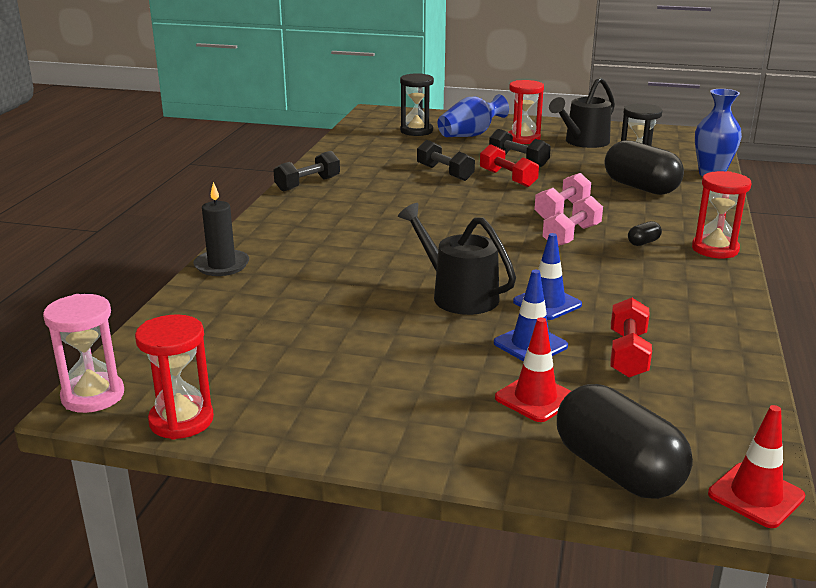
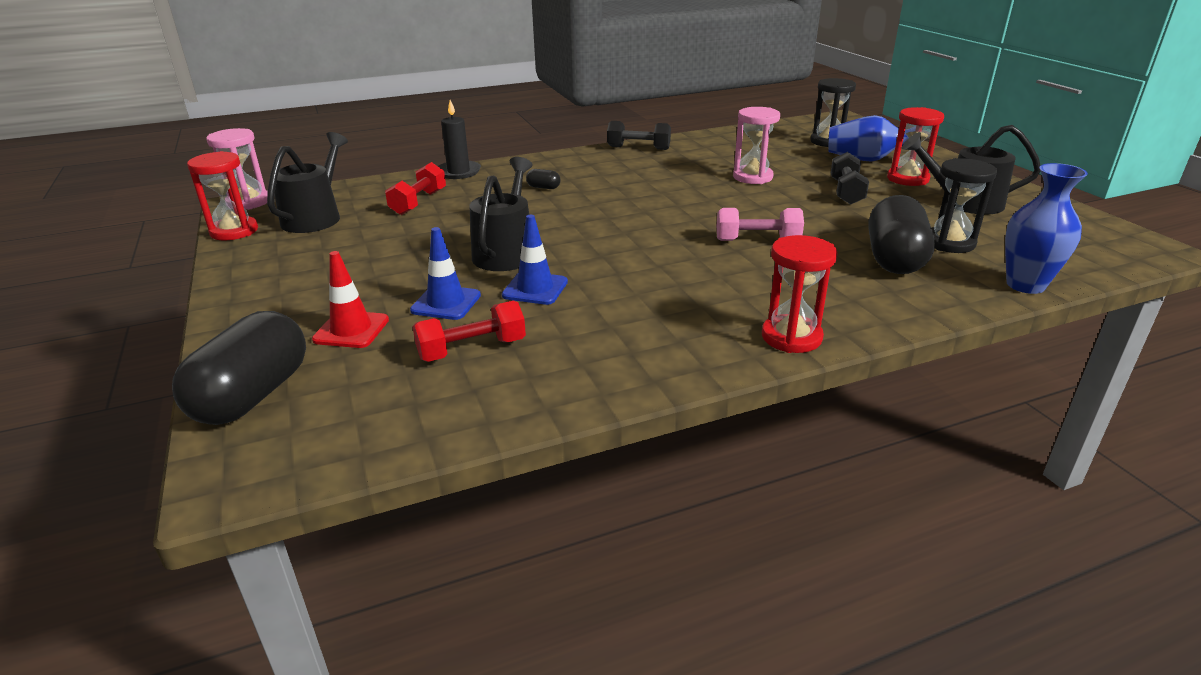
camera: 55 degrees right, 5 degrees up
black dumbbell [417,140,475,181] -> pink hourglass [733,107,780,184]
red dumbbell [480,144,539,187] -> red dumbbell moved to [385,162,446,215]
pink dumbbell [542,196,603,246] -> none
black capsule [628,221,662,246] -> black capsule moved to [526,169,561,189]
red traffic cone [708,405,806,528] -> none
none -> black watering can [267,132,348,233]

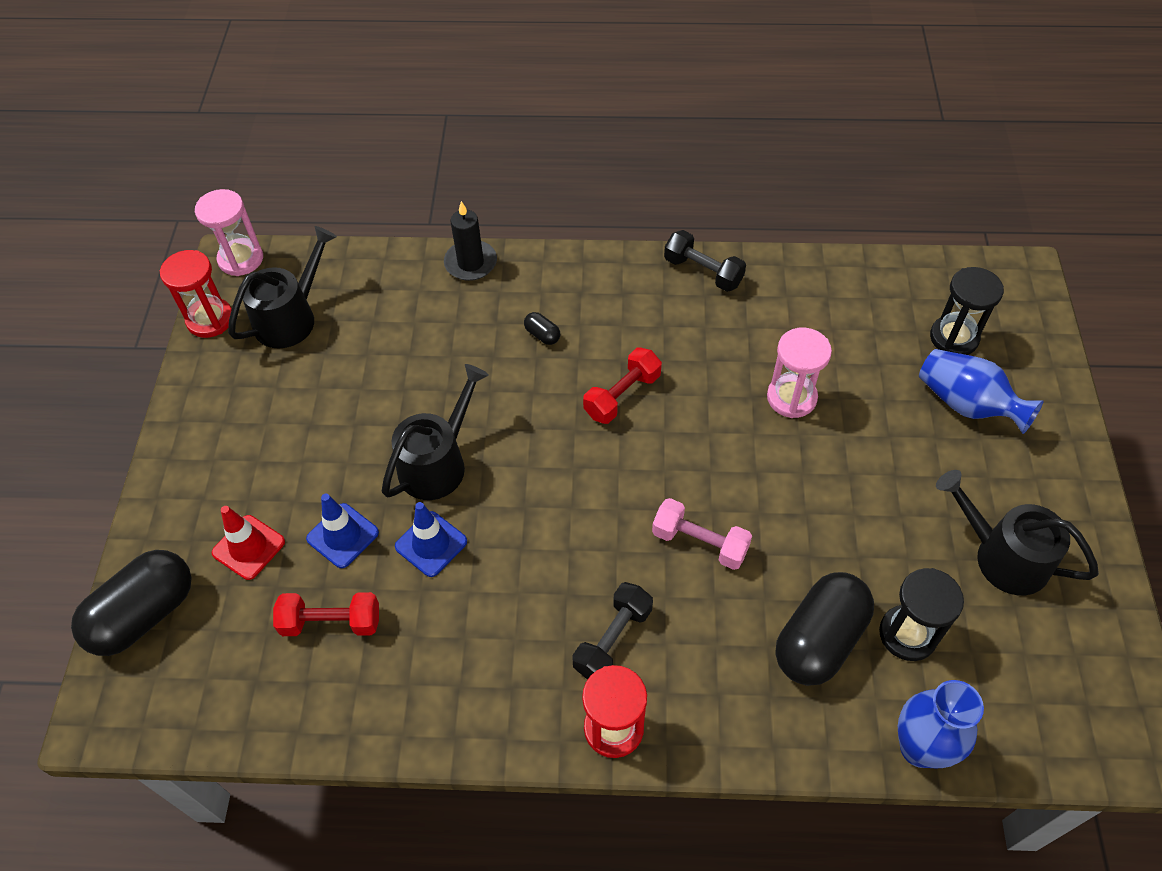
camera: 25 degrees right, 25 degrees up
red dumbbell [385,162,446,215] -> red dumbbell moved to [583,348,662,424]
black dumbbell [831,152,869,205] -> black dumbbell moved to [573,582,653,679]
red hourglass [887,107,944,186] -> none

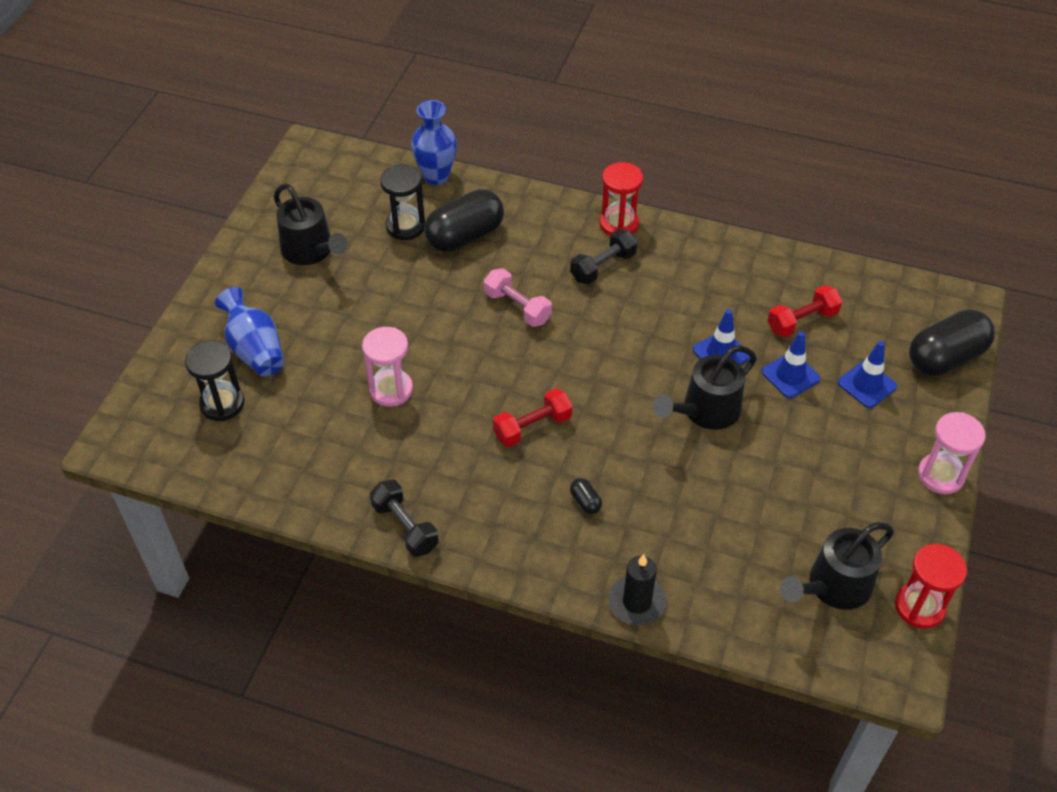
camera: 165 degrees left, 5 degrees down
pink hourglass [195,189,263,276] -> pink hourglass moved to [918,412,986,494]
red traffic cone [212,506,285,580] -> blue traffic cone [838,341,897,408]
red dumbbell [273,592,379,636] -> red dumbbell turned 45 degrees counterclockwise [768,285,842,337]

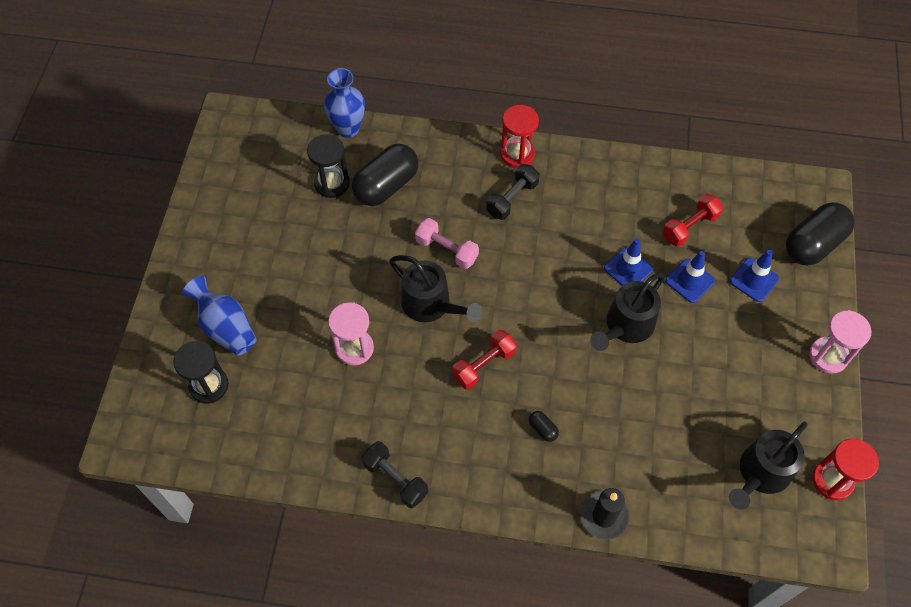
camera: 10 degrees left, 10 degrees up
black watering can [274,183,348,265] -> black watering can moved to [390,255,482,322]

